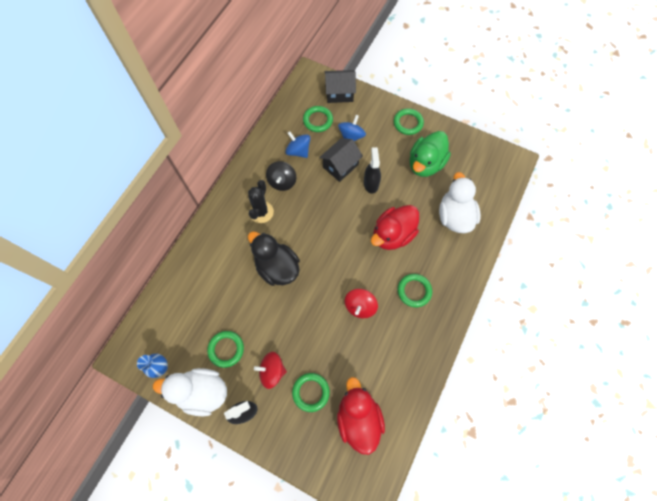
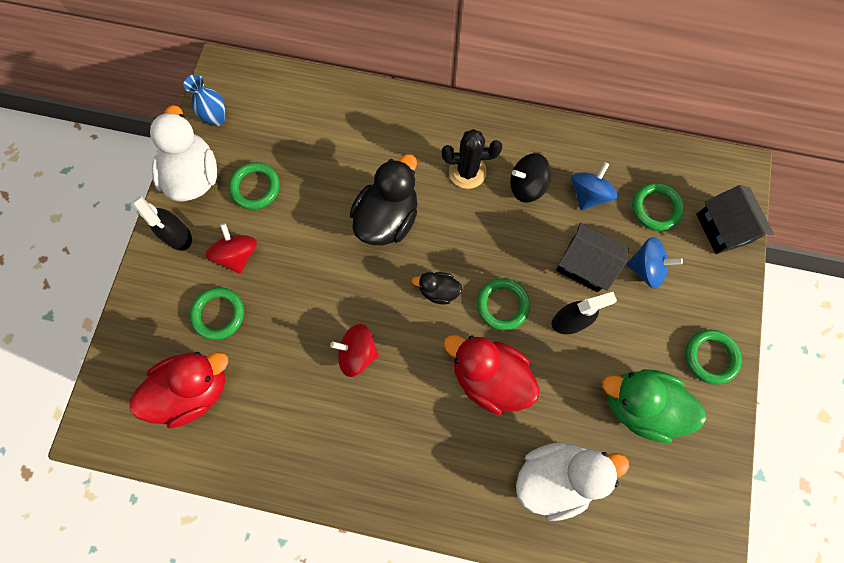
camera: 75 degrees right, 5 degrees up
green ring [398,274,432,307] -> green ring moved to [476,278,530,331]
none -> black duck [412,272,462,305]

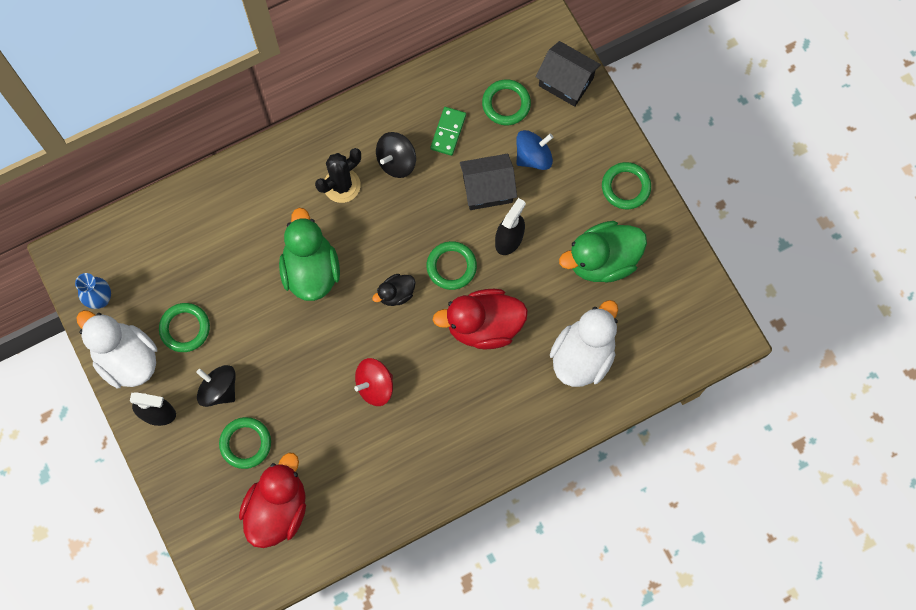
camera: 40 degrees left, 0 degrees up
red spinning top [205,223,257,274] -> black spinning top [196,365,235,407]
black duck [350,154,417,245] -> green duck [279,208,340,301]
blue spinning top [571,162,617,210] -> green domino [430,107,466,156]

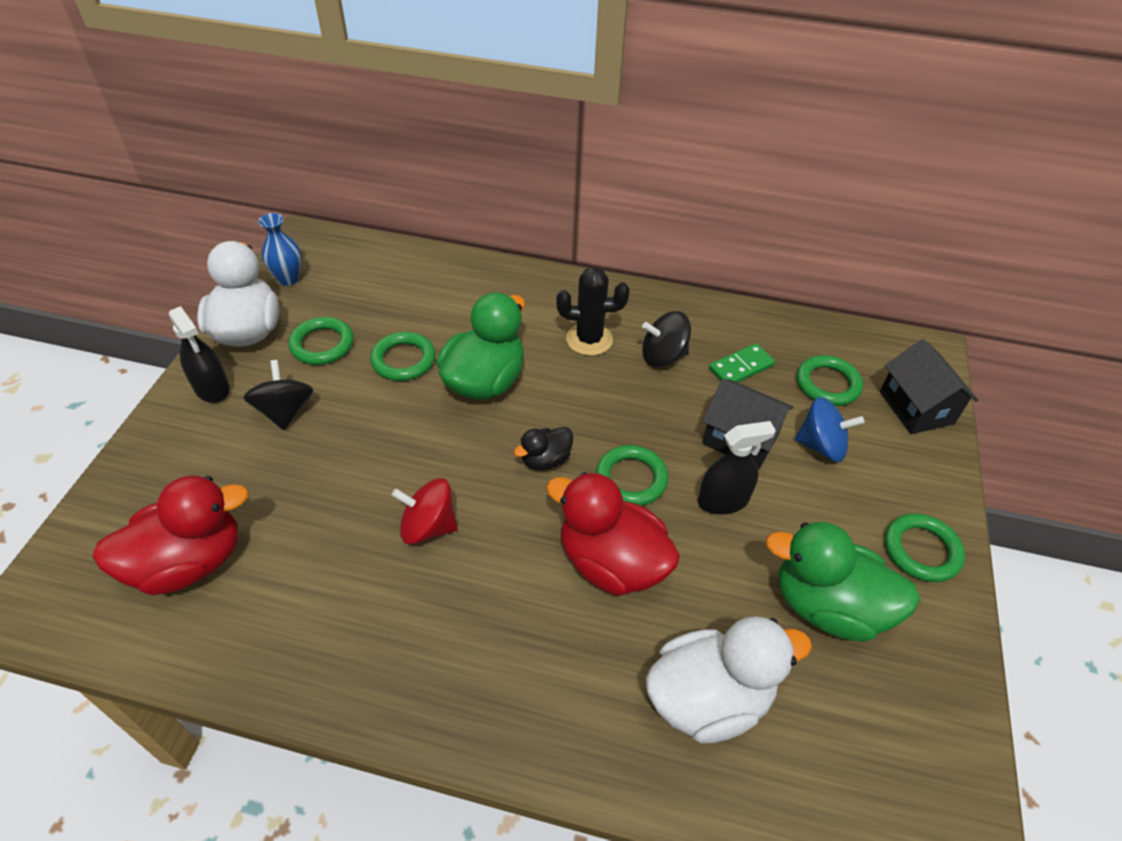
camera: 40 degrees right, 25 degrees down
green ring [219,417,271,469] -> green ring moved to [370,332,435,381]
black duck [372,274,415,306] -> black duck turned 45 degrees counterclockwise [514,427,573,470]

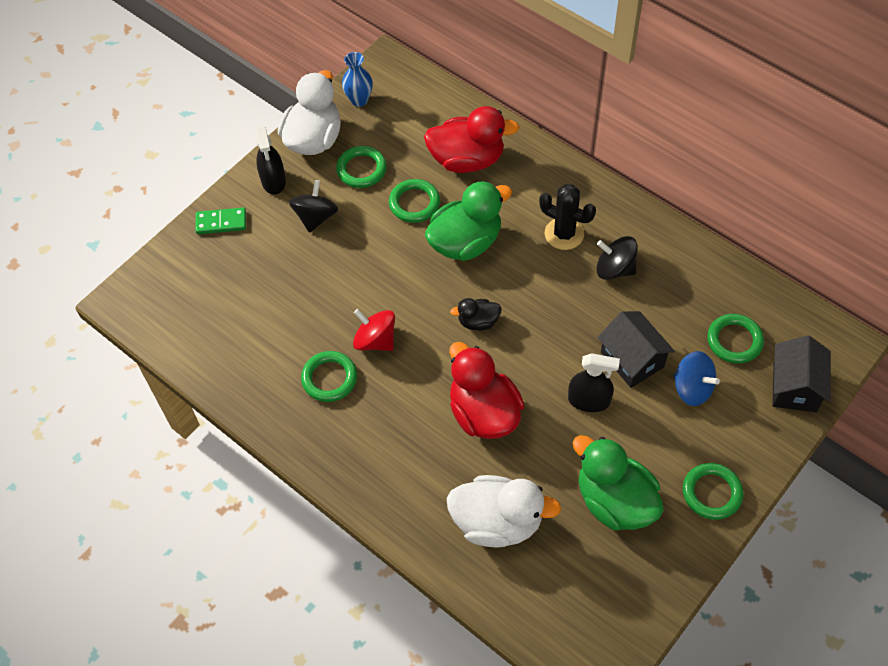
camera: 30 degrees right, 10 degrees up
red duck [93,475,249,595] -> red duck moved to [424,106,519,173]
green ring [596,445,668,506] -> green ring moved to [301,351,357,402]
green domino [709,343,775,383] -> green domino moved to [195,207,246,234]

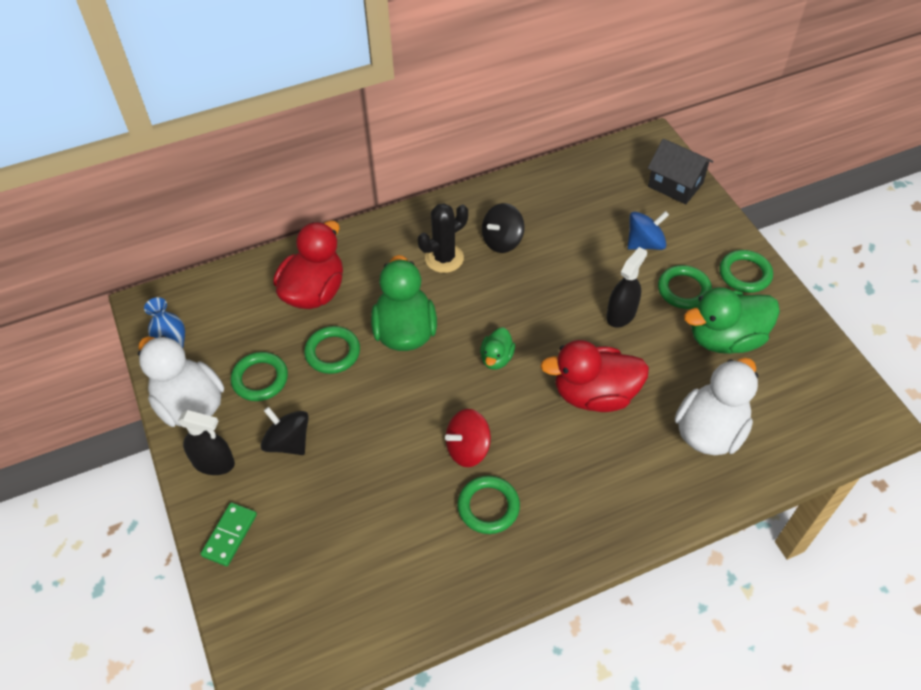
camera: 65 degrees left, 5 degrees down
black duck [450,298,502,331] -> green duck [480,327,515,370]
black house [597,311,675,388] -> none
green ring [707,314,764,364] -> green ring moved to [658,265,712,309]

